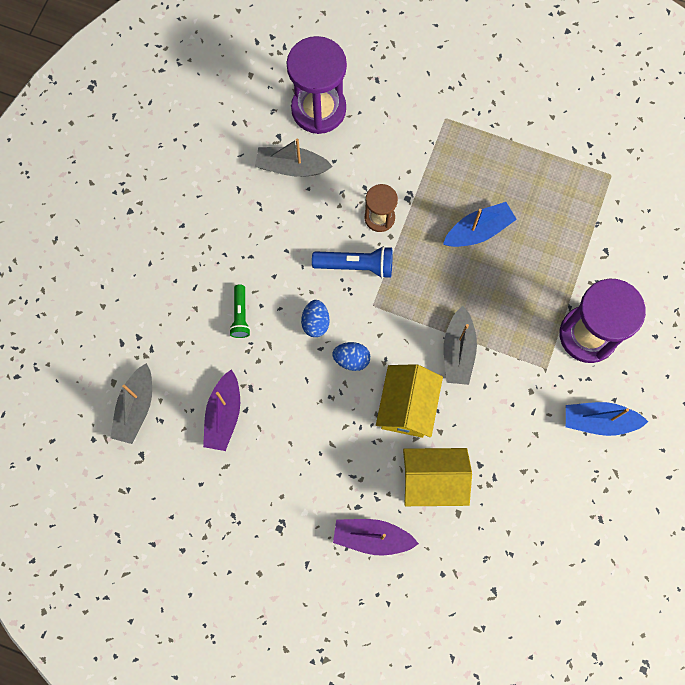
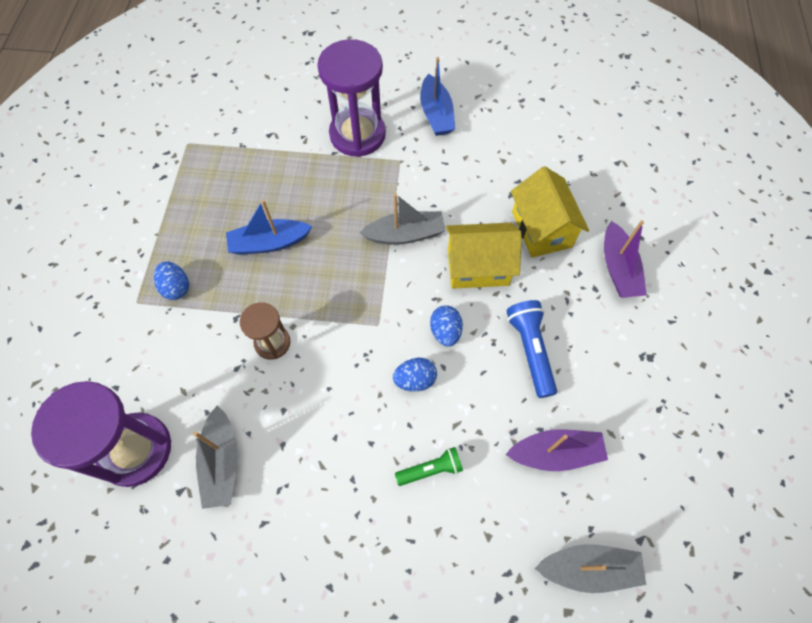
camera: 105 degrees left, 10 degrees down
blue flashlight [312,246,393,279] -> blue flashlight moved to [507,300,557,398]
blue boat [443,202,517,247] -> blue boat turned 60 degrees counterclockwise [226,200,312,255]
none -> blue egg [154,261,189,300]

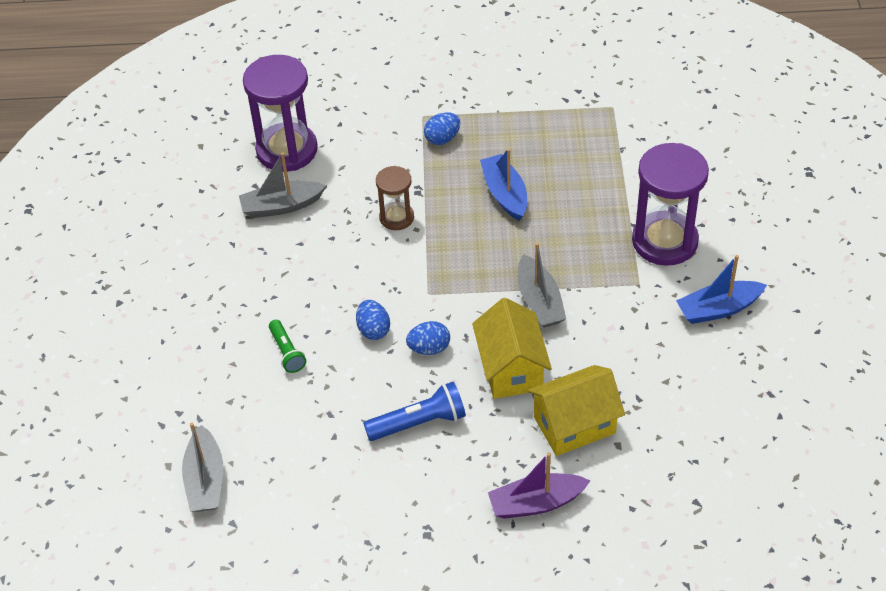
camera: 85 degrees right, 15 degrees down
purple boat [505,429,608,471] -> none

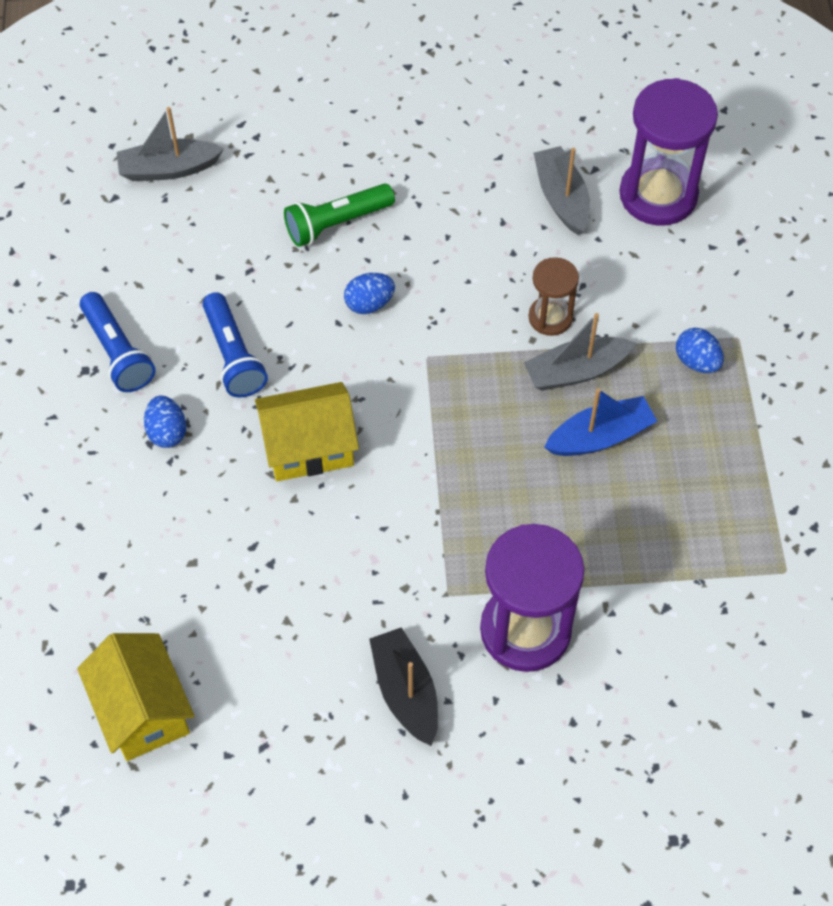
camera: 85 degrees right, 10 degrees up
green flashlight [269,320,306,373] -> green flashlight [284,183,395,247], size x1.54
blue egg [406,321,450,355] -> blue egg moved to [144,395,186,448]
purple boat [488,452,591,519] -> none
grey boat [518,243,566,328] -> grey boat moved to [524,313,636,391]
yellow house [528,365,625,456] -> yellow house moved to [77,633,194,761]
blue boat [676,255,767,324] -> black boat [369,627,438,746]
none -> blue flashlight [80,292,156,392]

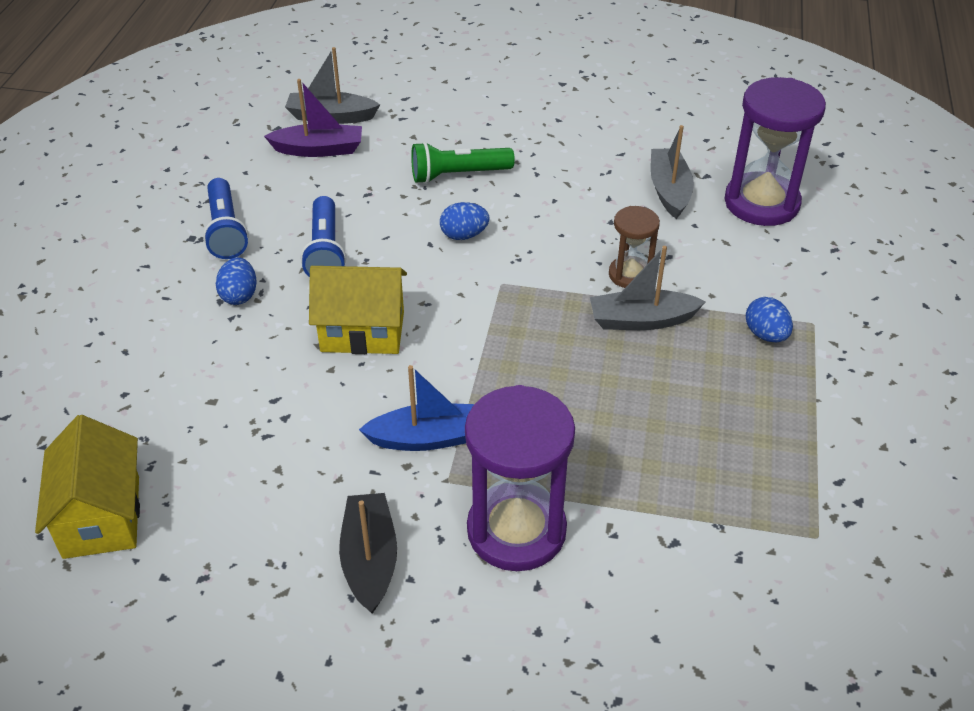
camera: 15 degrees right, 15 degrees down
blue boat [544,388,657,456] -> blue boat moved to [359,365,474,451]
none -> purple boat [264,79,362,157]

